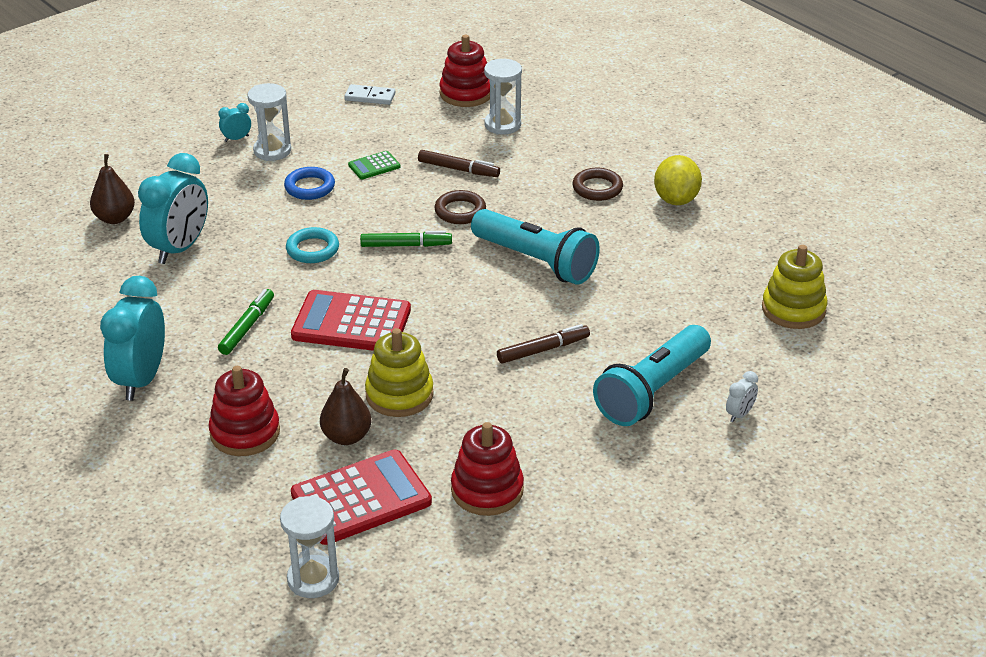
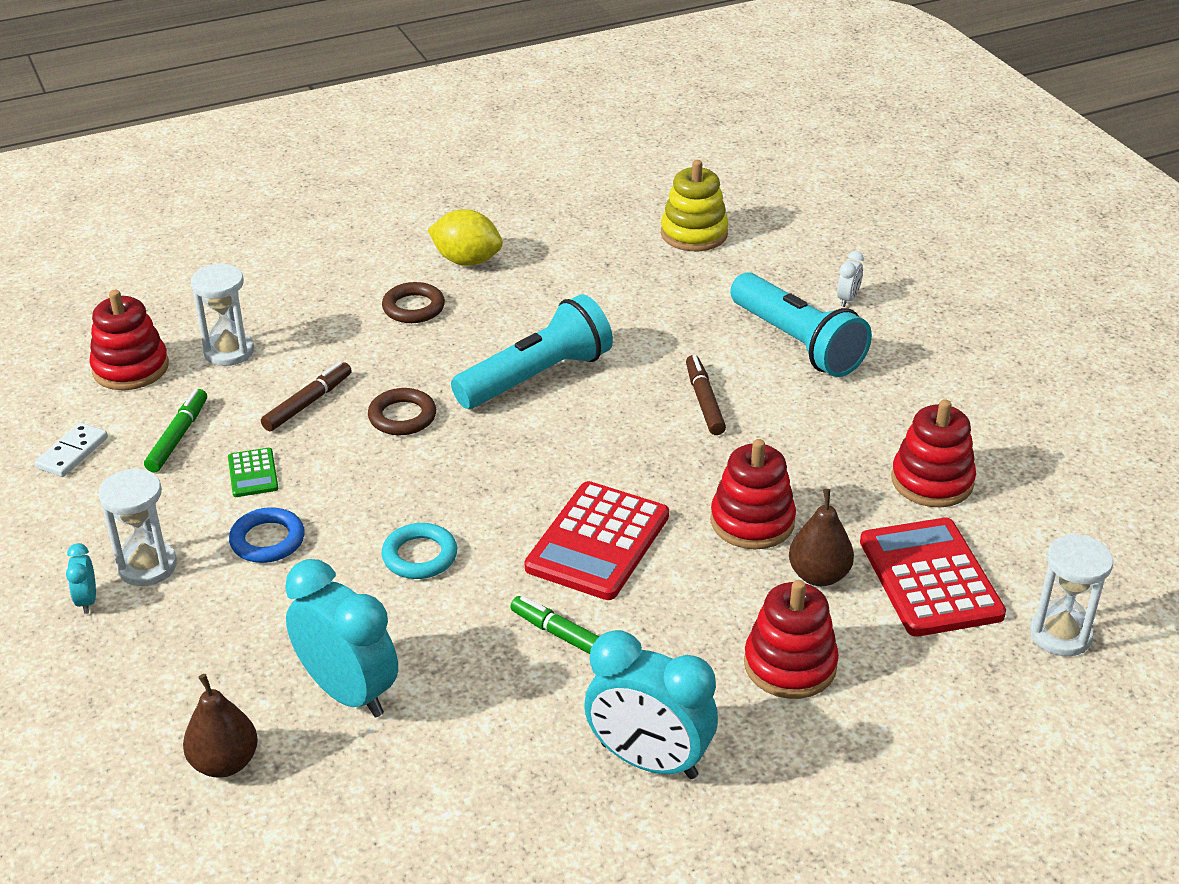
camera: 75 degrees left, 0 degrees up
green marker [360,231,452,247] -> green marker moved to [144,389,207,472]
yellow stacking toy [365,328,434,417] -> red stacking toy [710,439,796,550]
white clock [726,371,758,422] -> white clock turned 60 degrees clockwise [837,251,864,307]

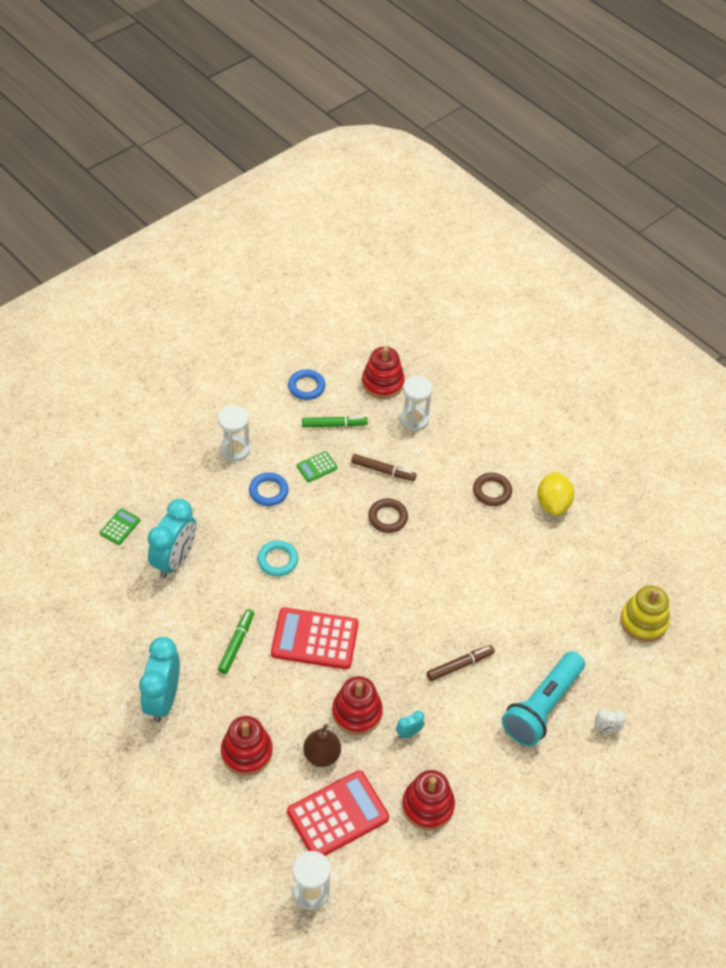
camera: 70 degrees right, 15 degrees up
white domino [35,423,108,477] -> blue ring [288,369,325,400]
turquoise clock [66,543,96,614] -> turquoise clock moved to [396,711,425,738]
brown pear [183,674,258,778] -> green calculator [99,508,141,545]
turquoise flashlight [451,294,613,409] -> none

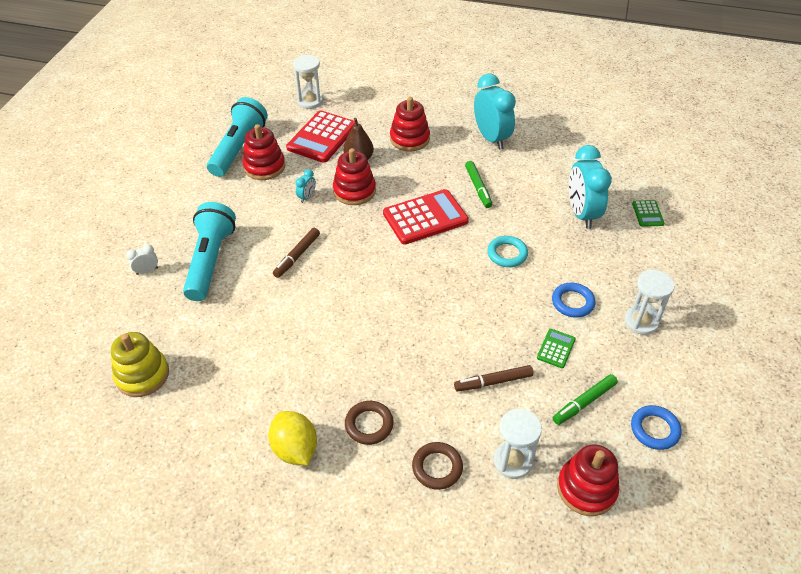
camera: 150 degrees right, 5 degrees down
brown ring [368,498,408,533] -> brown ring moved to [412,442,463,490]
none -> turquoise flashlight [207,97,268,177]

